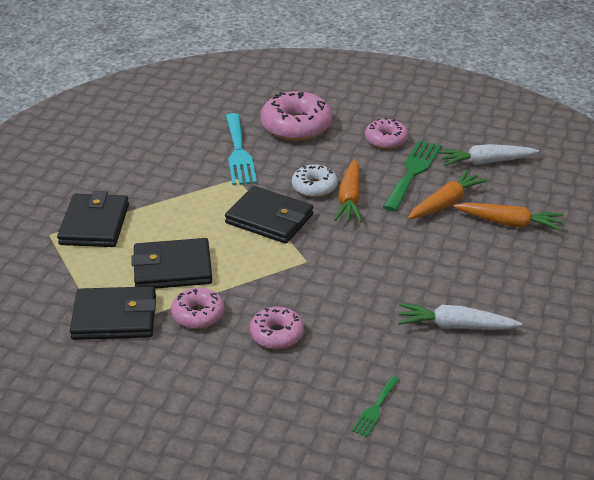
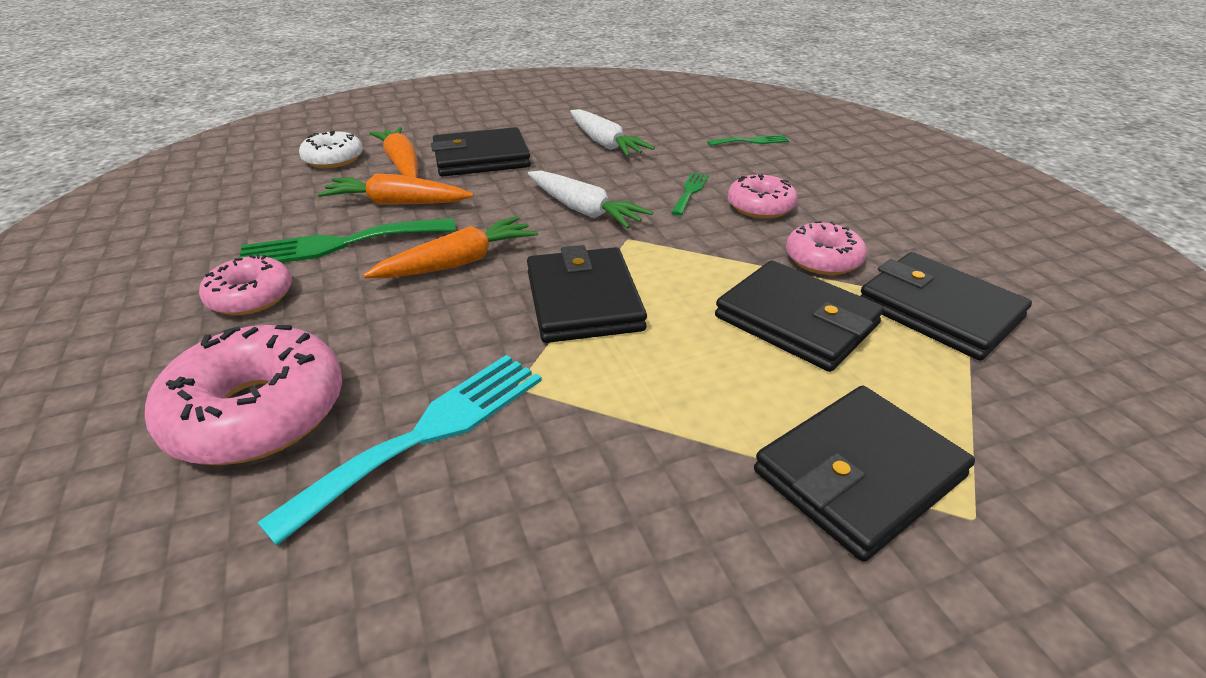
camera: 130 degrees left, 0 degrees up
white donut [292,164,338,198] -> white donut moved to [299,131,363,168]
white carrot [438,144,539,166] -> white carrot moved to [528,171,653,229]
none -> black wallet [431,127,531,177]
none -> green fork [671,173,709,216]

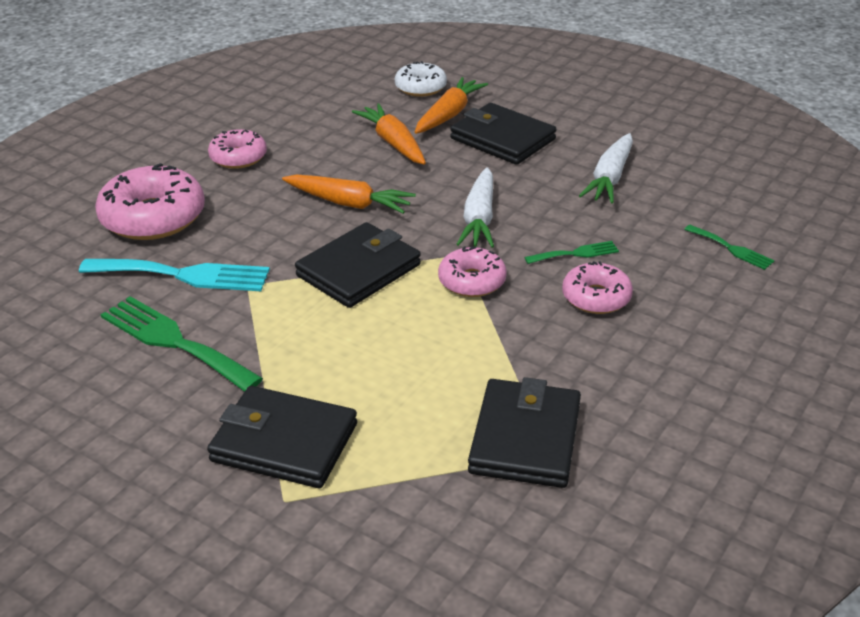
camera: 55 degrees right, 0 degrees up
green fork [239,218,456,263] -> green fork moved to [101,296,263,392]
black wallet [715,260,884,372] -> none
pink donut [786,221,867,275] -> pink donut moved to [438,246,507,297]

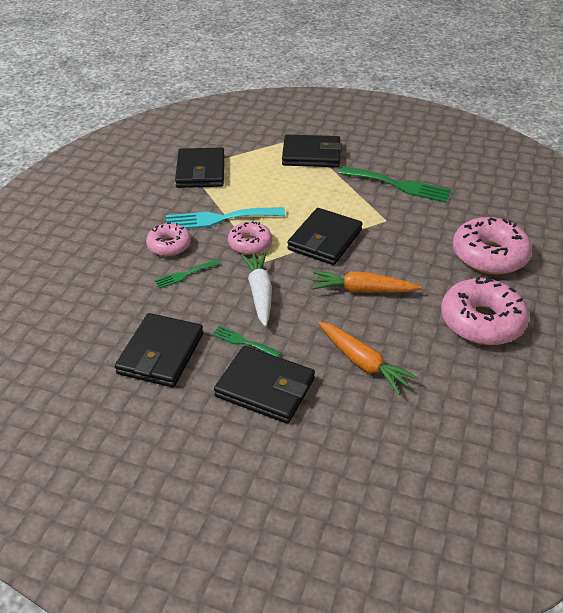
camera: 165 degrees right, 5 degrees up
turquoise fork [79,259,270,291] -> turquoise fork moved to [166,207,285,229]
pink donut [208,129,267,169] -> pink donut [441,277,529,345], size x1.69
white donut [395,61,447,97] -> none
orange carrot [415,77,488,134] -> none
white carrot [579,133,633,204] -> black wallet [115,313,203,387]
green fork [684,225,775,270] -> green fork moved to [212,326,281,357]

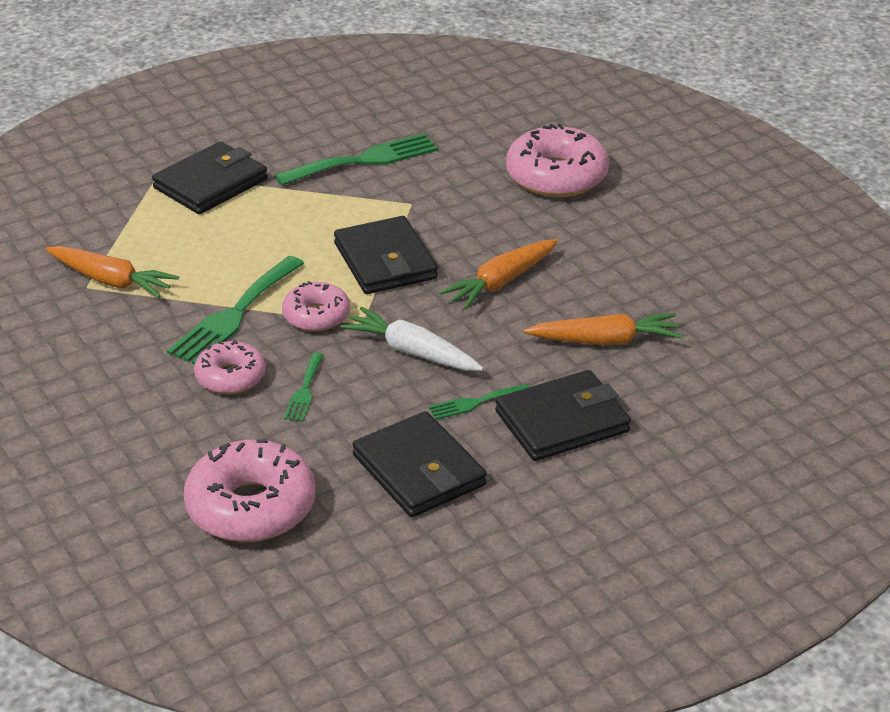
camera: 50 degrees left, 5 degrees down
turquoise fork [166,207,285,229] -> green fork [167,256,305,365]
black wallet [175,147,224,188] -> orange carrot [45,246,179,298]
pink donut [441,277,529,345] -> pink donut moved to [183,439,316,542]

